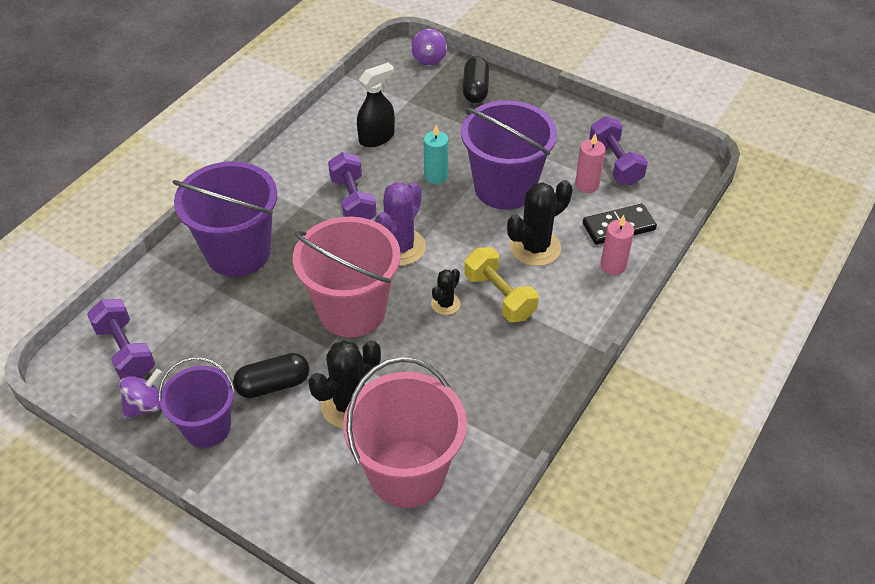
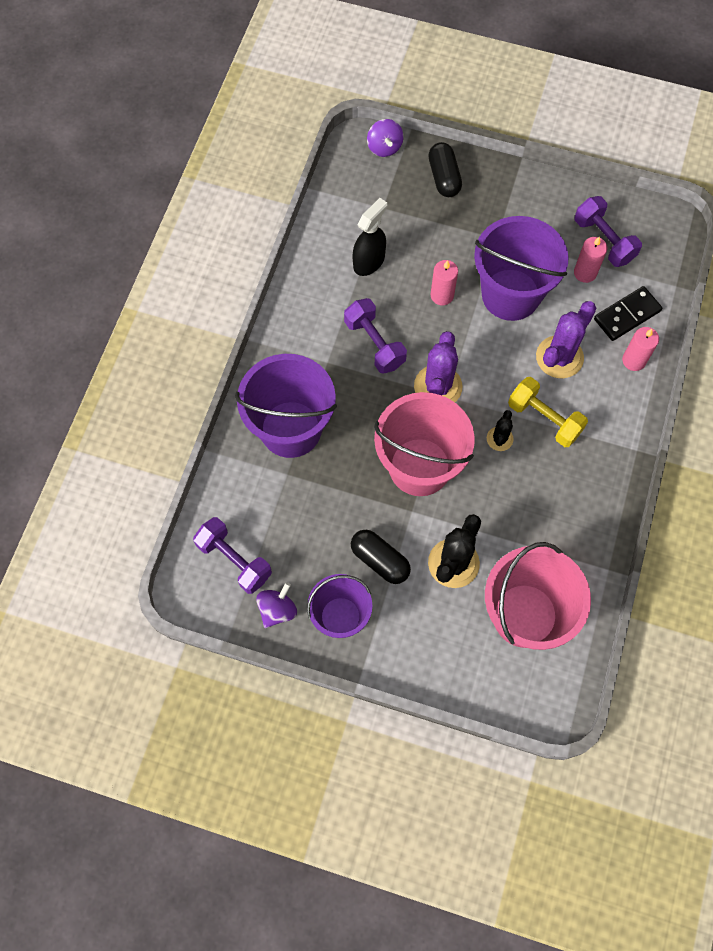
camera: 15 degrees left, 20 degrees up
black capsule [233,353,309,398] -> black capsule turned 75 degrees clockwise [351,530,411,584]
turquoise candle [424,125,448,184] -> pink candle [431,260,458,305]
black cactus [507,180,572,266] -> purple cactus [536,301,596,378]

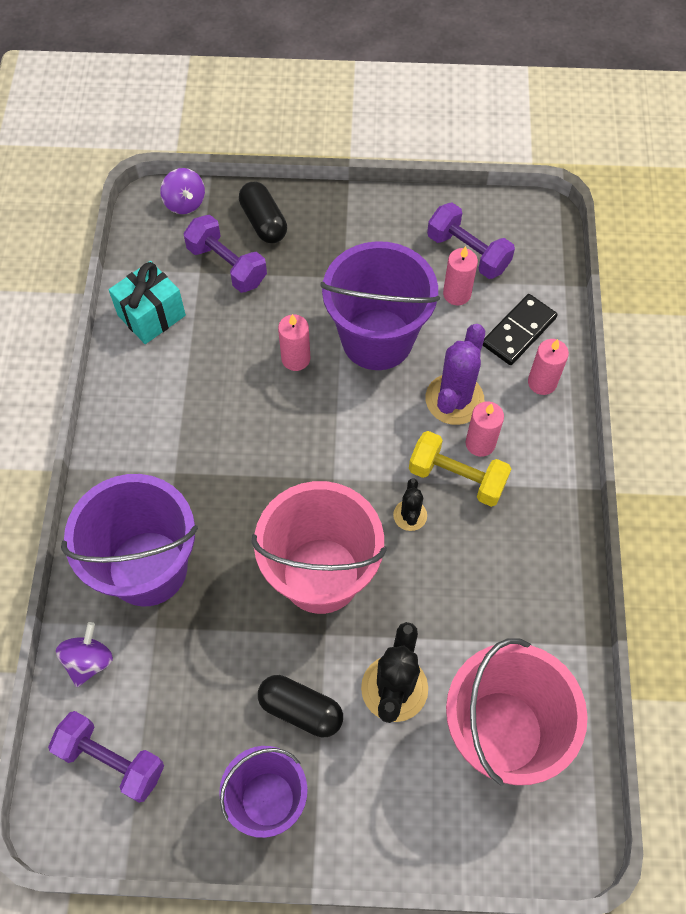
camera: 15 degrees left, 5 degrees down
purple spinning top [256,582,297,628] -> purple spinning top moved to [56,622,113,687]
purple dumbbell [344,298,407,374] -> purple dumbbell moved to [184,215,267,293]
black spray bottle [353,198,387,276] -> none
purple cactus [414,331,462,402] -> none
none -> turquoise gift [109,261,186,344]
none -> pink candle [466,401,504,457]

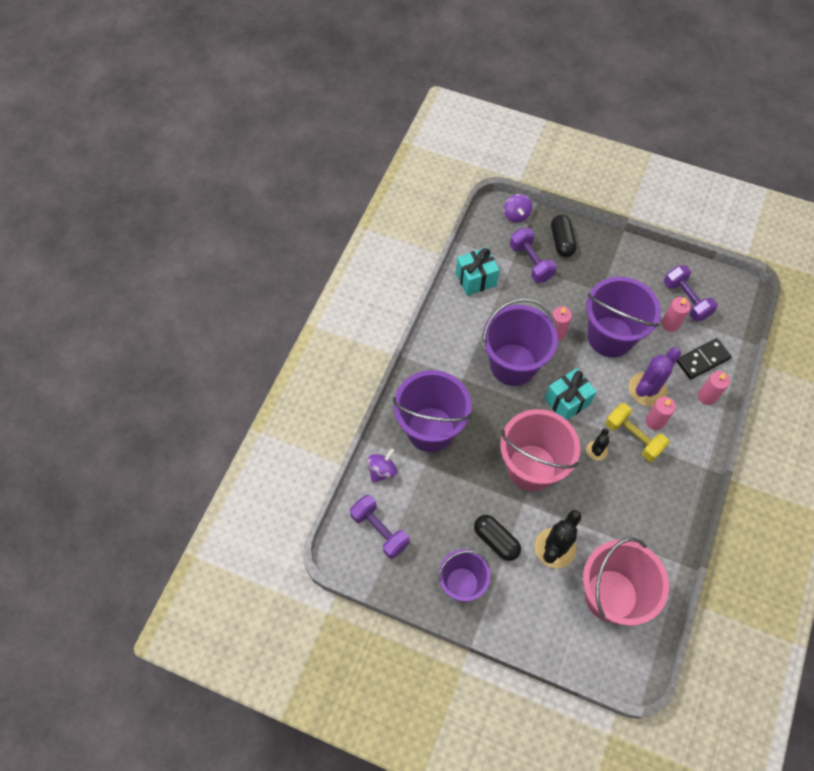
camera: 20 degrees right, 0 degrees up
none -> purple bucket [483,298,558,386]
none -> turquoise gift [545,368,597,420]

